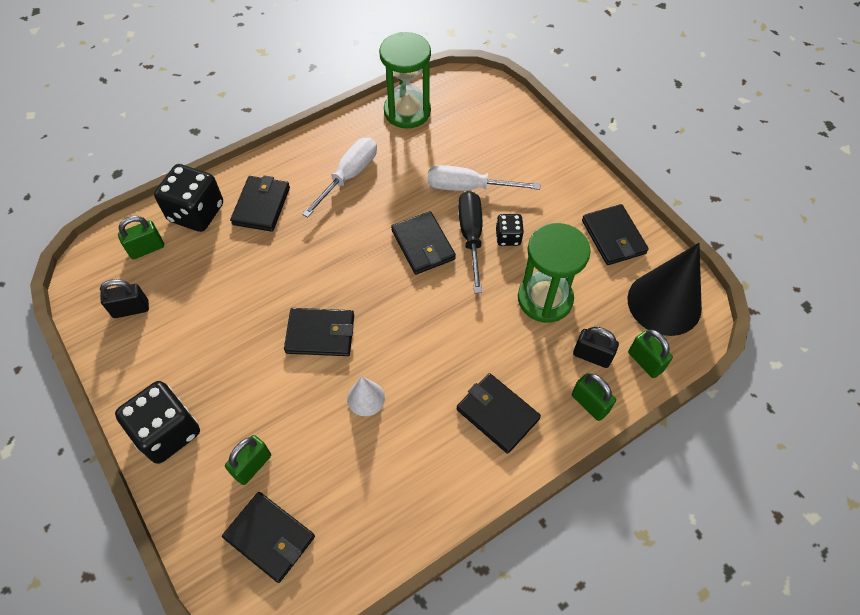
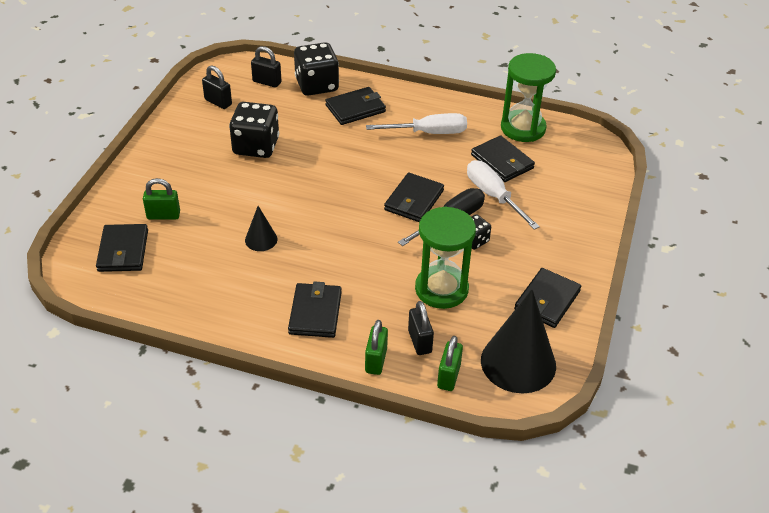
camera: 50 degrees right, 15 degrees down
black dice [115,381,200,464] -> black dice moved to [229,102,279,158]
green padlock [118,216,164,259] -> black padlock [251,46,282,88]
black wallet [284,308,354,356] -> black wallet moved to [471,135,535,182]
white cone [347,376,385,416] -> black cone [245,206,277,251]

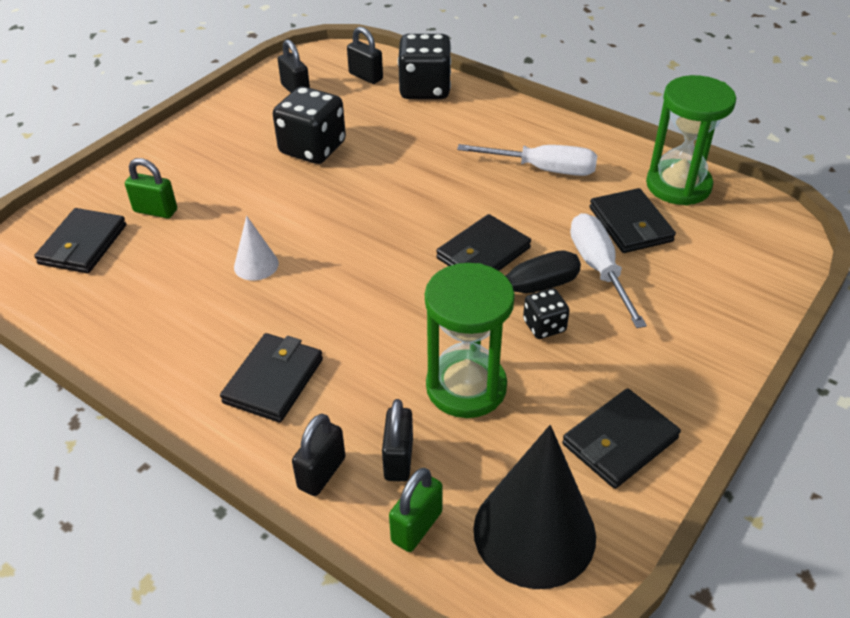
camera: 20 degrees right, 0 degrees up
black cone [245,206,277,251] -> white cone [234,216,279,281]
black wallet [325,87,386,125] -> none
green padlock [365,320,388,375] -> black padlock [292,414,345,496]

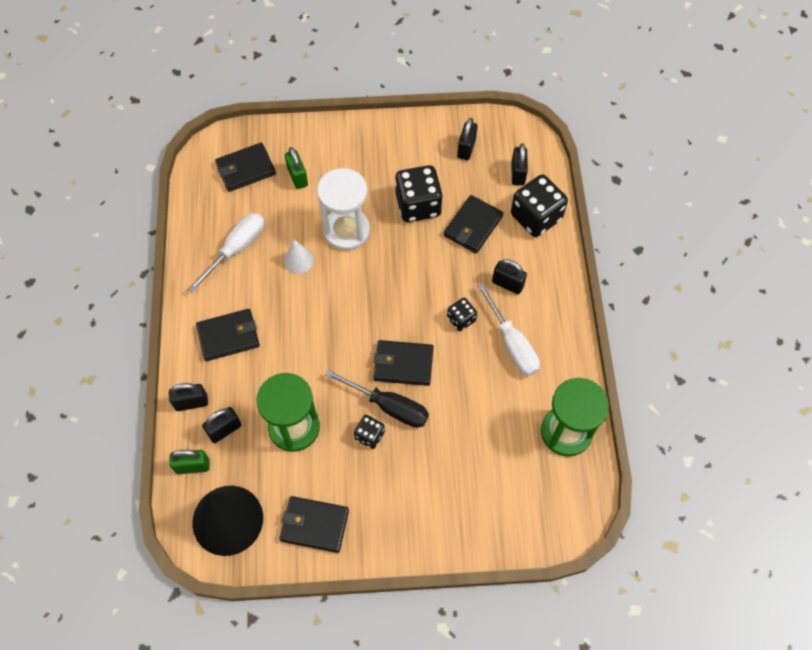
camera: 50 degrees right, 20 degrees up
white screwdriver [570,213,647,328] -> white screwdriver moved to [188,213,264,293]
black wallet [590,188,676,253] -> black wallet moved to [444,195,503,253]
none -> white hourglass [317,168,370,251]
none -> black dice [447,298,477,331]
none -> black padlock [492,259,527,294]

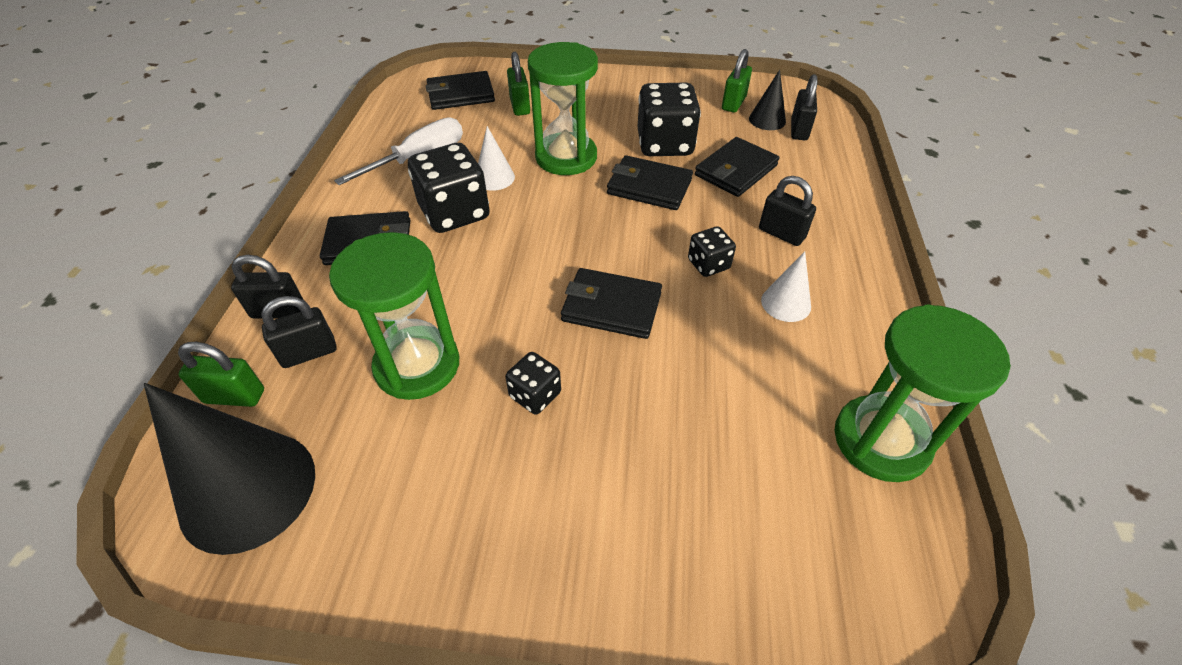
camera: 10 degrees right, 15 degrees down
black wallet [279,496,349,553] -> black wallet moved to [607,155,693,210]
white hourglass [317,168,370,251] -> green hourglass [528,42,598,175]
black screwdriver [325,369,429,428] -> none
black padlock [457,118,477,160] -> green padlock [722,49,752,112]
white screwdriver [477,283,540,376] -> white cone [761,251,811,322]
black dice [511,175,568,237] -> black dice moved to [408,143,490,233]
none -> black cone [749,70,786,130]

